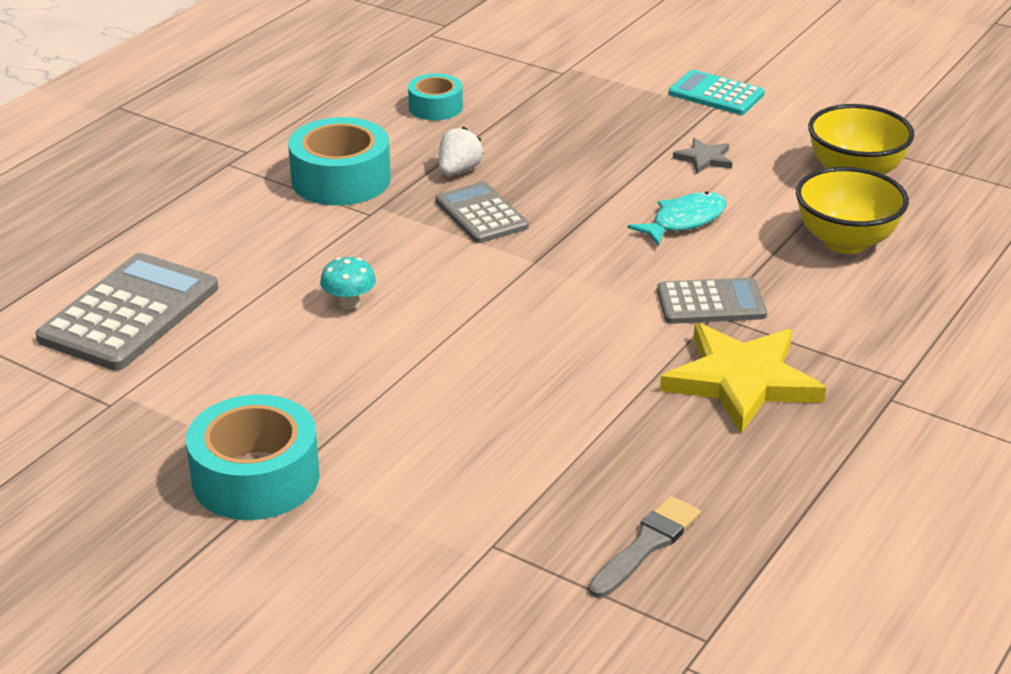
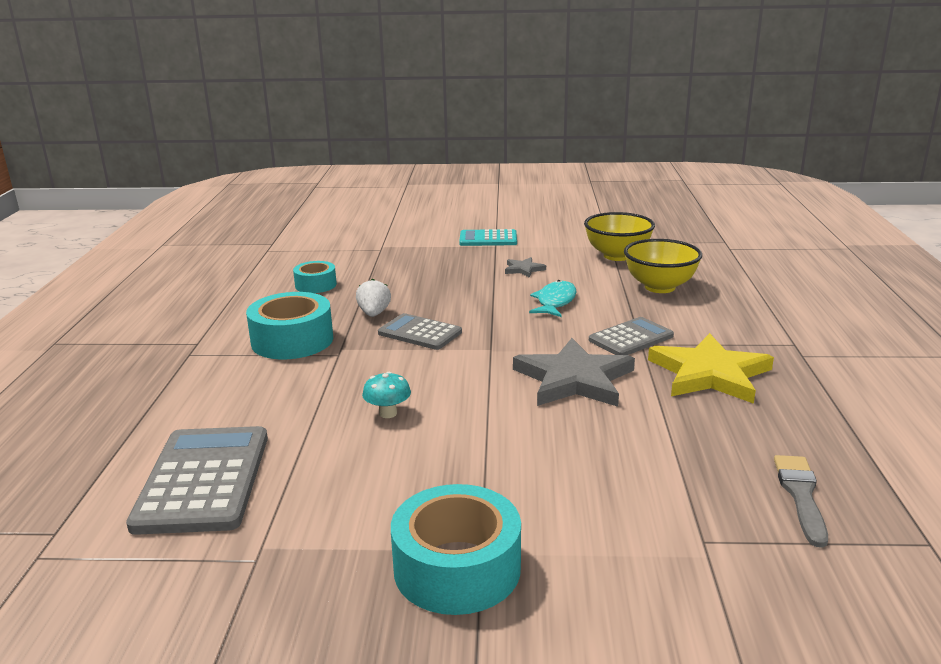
camera: 30 degrees left, 10 degrees down
none -> grey star [513,338,635,407]

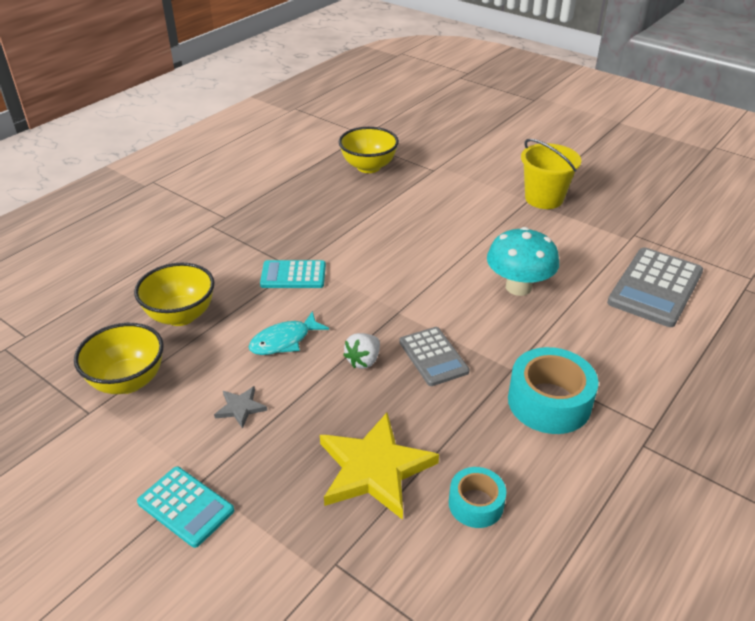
camera: 145 degrees left, 15 degrees up
white strawberry [356,279,391,317] -> white strawberry moved to [343,333,380,369]
turquoise mushroom [362,372,411,418] -> turquoise mushroom [487,227,559,296], size x2.01
turquoise tape [391,484,521,615] -> yellow bucket [521,139,581,209]
grey star [513,338,635,407] -> none
grey calculator [589,317,674,355] -> turquoise calculator [260,260,326,288]
yellow star [648,333,774,404] -> yellow star moved to [320,413,439,520]
grey brush [774,455,828,548] -> yellow bowl [339,127,399,173]

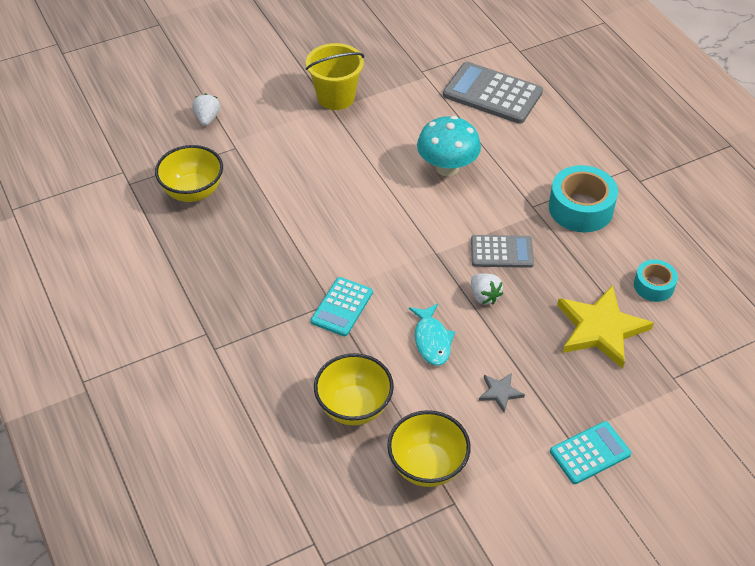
camera: 65 degrees left, 10 degrees up
grey calculator [607,247,703,327] -> grey calculator turned 150 degrees clockwise [443,62,543,124]
none -> white strawberry [192,93,220,126]

